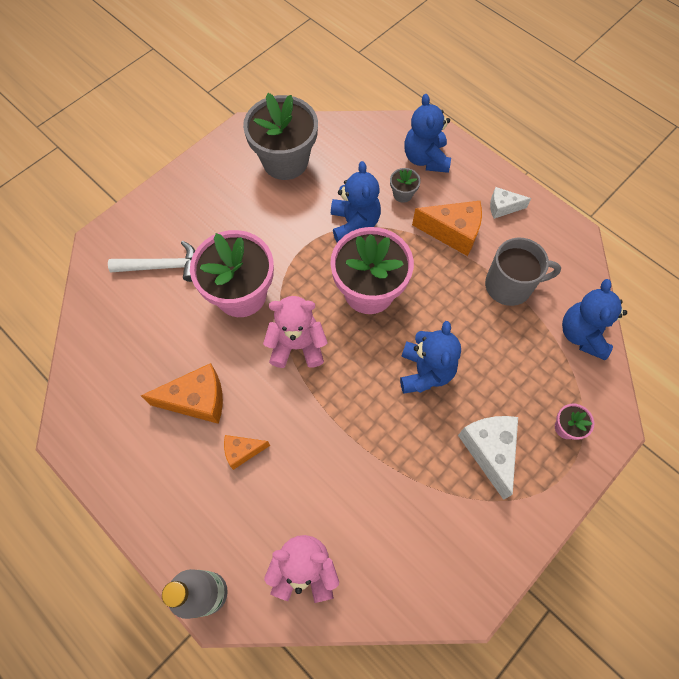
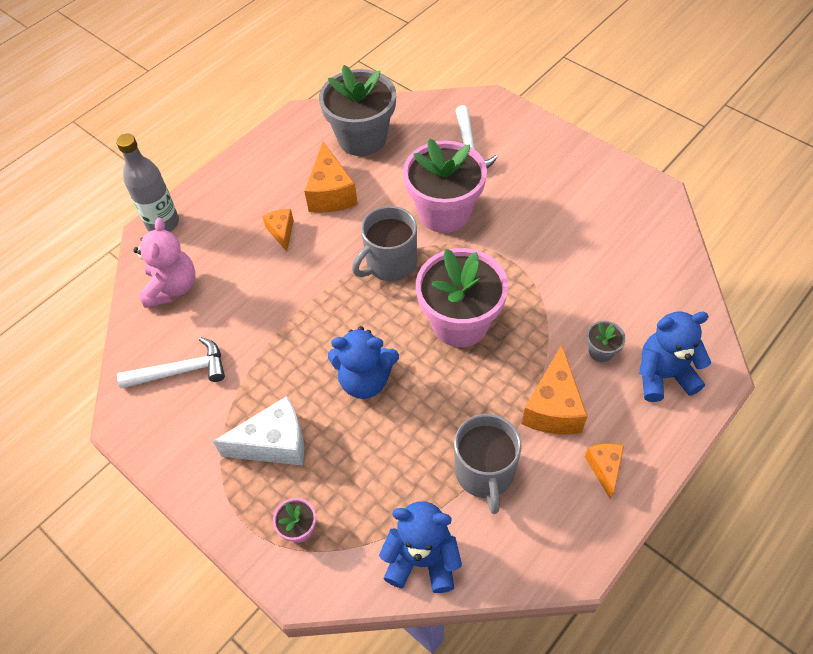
camera: 90 degrees right, 10 degrees down
grey flower pot [243,93,318,180] -> grey flower pot moved to [319,65,396,156]
pink teddy bear [263,296,328,368] -> grey mug [352,206,417,281]
blue teddy bear [331,161,381,242] -> none
white cheese [490,187,531,219] -> orange cheese [585,444,624,499]
none -> white hammer [117,337,225,389]

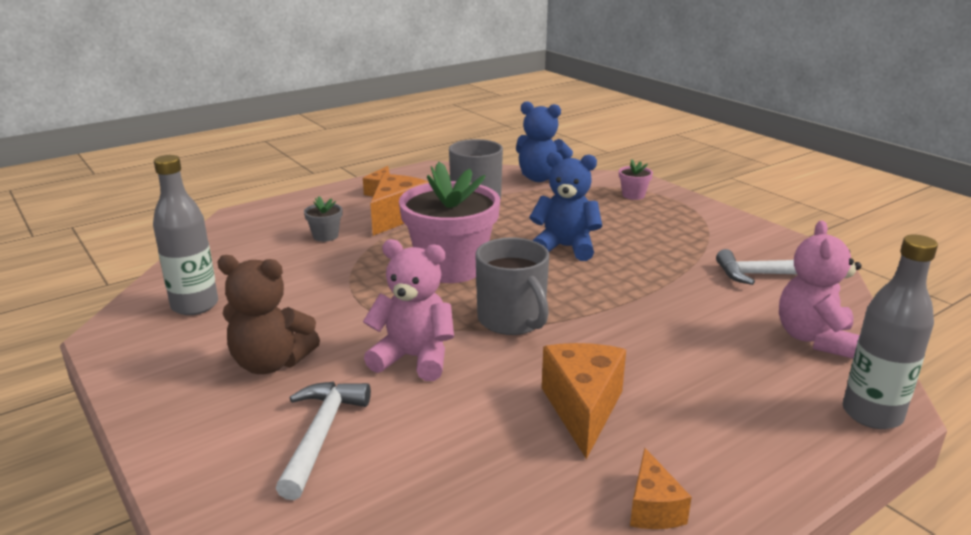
camera: 170 degrees left, 30 degrees down
white cheese [213,396,304,466] -> none
orange cheese [262,209,294,252] -> orange cheese moved to [630,448,692,529]
grey flower pot [319,65,396,156] -> none
grey mug [352,206,417,281] -> grey mug turned 90 degrees clockwise [475,237,549,335]
pink flower pot [403,139,487,233] -> pink teddy bear [363,239,454,381]
blue teddy bear [639,311,711,402] -> none
none -> grey bottle [153,155,218,315]
none -> brown teddy bear [217,255,320,374]

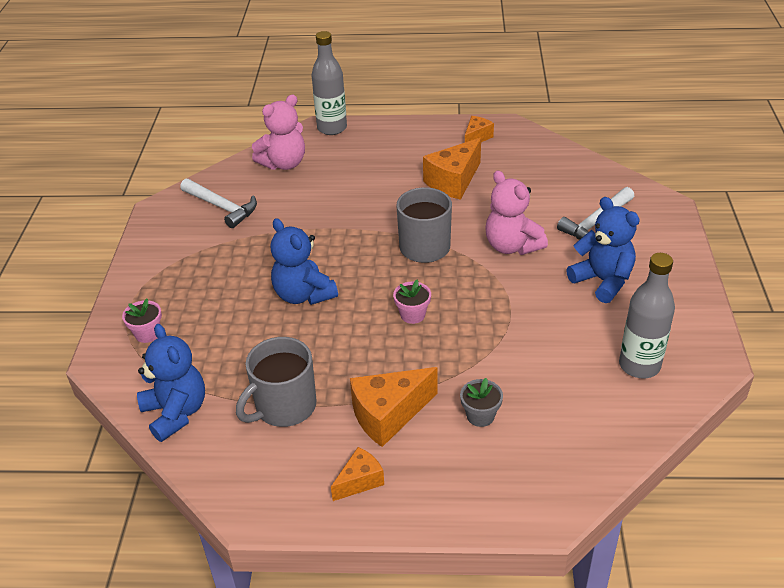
camera: 140 degrees left, 15 degrees up
brown teddy bear [217,255,320,374] -> blue teddy bear [566,197,640,303]
pink flower pot [399,162,500,283] -> pink flower pot [393,280,431,324], size x0.42

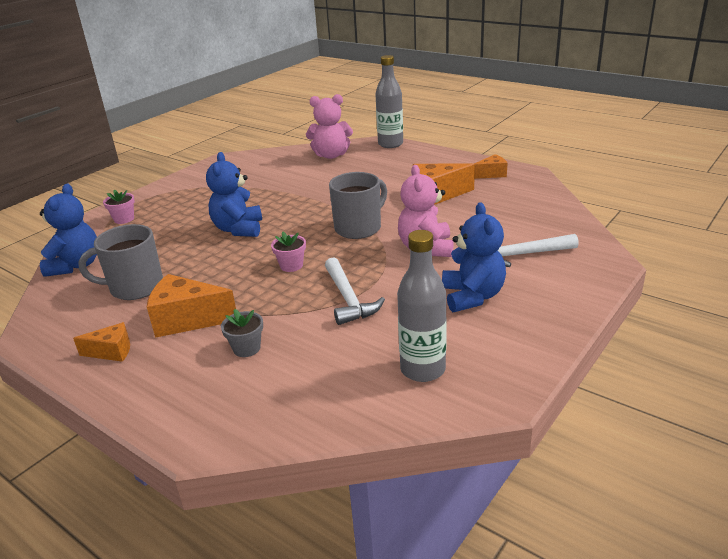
camera: 35 degrees right, 10 degrees down
white hammer [180,179,257,228] -> white hammer moved to [325,257,385,325]

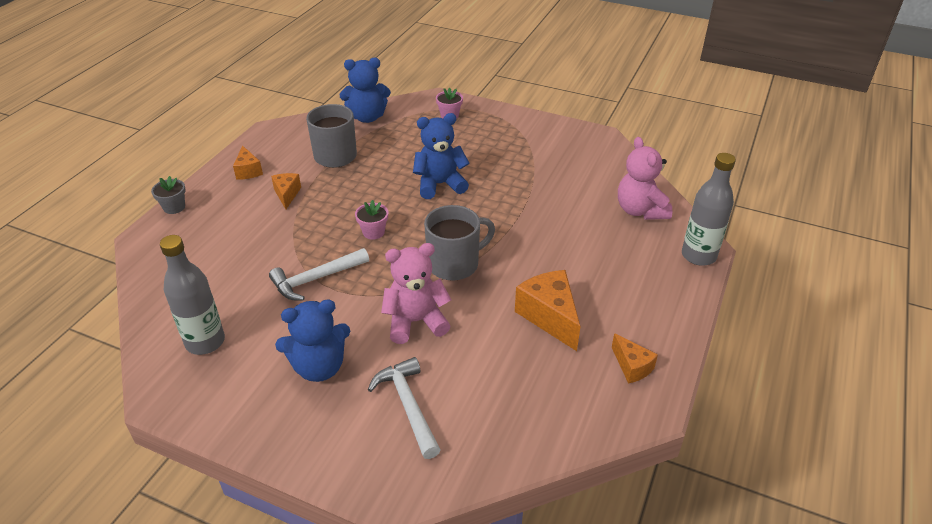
camera: 75 degrees right, 10 degrees up
orange cheese [147,274,236,338] -> orange cheese [271,173,301,209], size x0.58
grey flower pot [221,309,263,357] -> grey flower pot moved to [151,176,186,214]
grey mug [329,172,387,239] -> grey mug turned 60 degrees counterclockwise [424,205,495,280]

